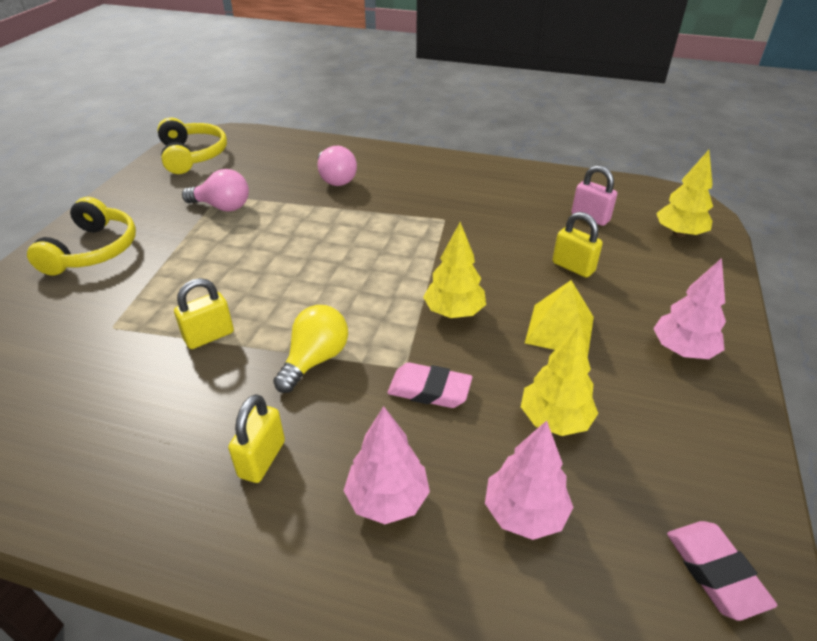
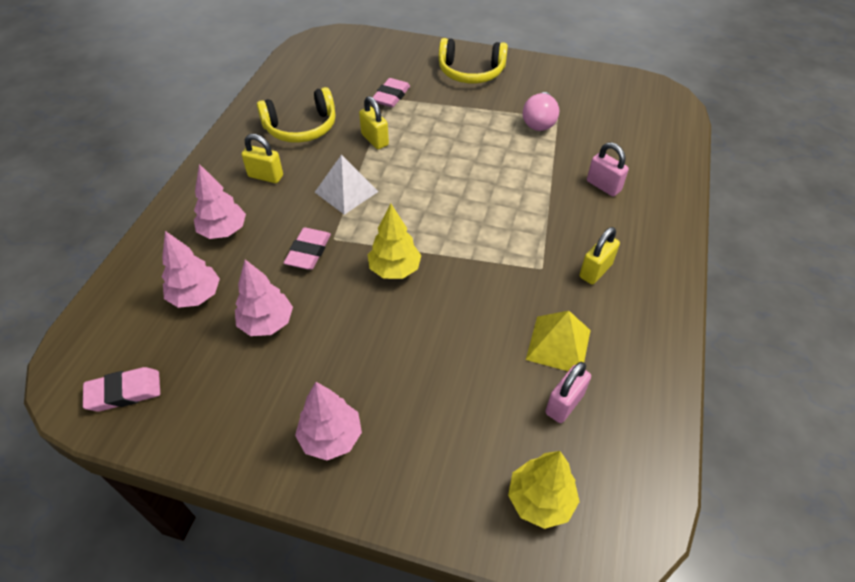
camera: 90 degrees right, 10 degrees up
yellow headphones [157,118,227,174] -> yellow headphones moved to [257,87,336,143]
yellow light bulb [273,305,348,393] -> white pyramid [315,155,378,215]
pink light bulb [317,146,357,186] -> pink padlock [587,142,629,197]
yellow tree [521,326,598,436] -> pink tree [235,259,293,336]
yellow pyramid [525,280,594,357] -> yellow pyramid moved to [526,311,591,371]
yellow padlock [553,212,603,278] -> yellow padlock moved to [579,227,620,284]
none -> pink eraser [372,78,410,107]

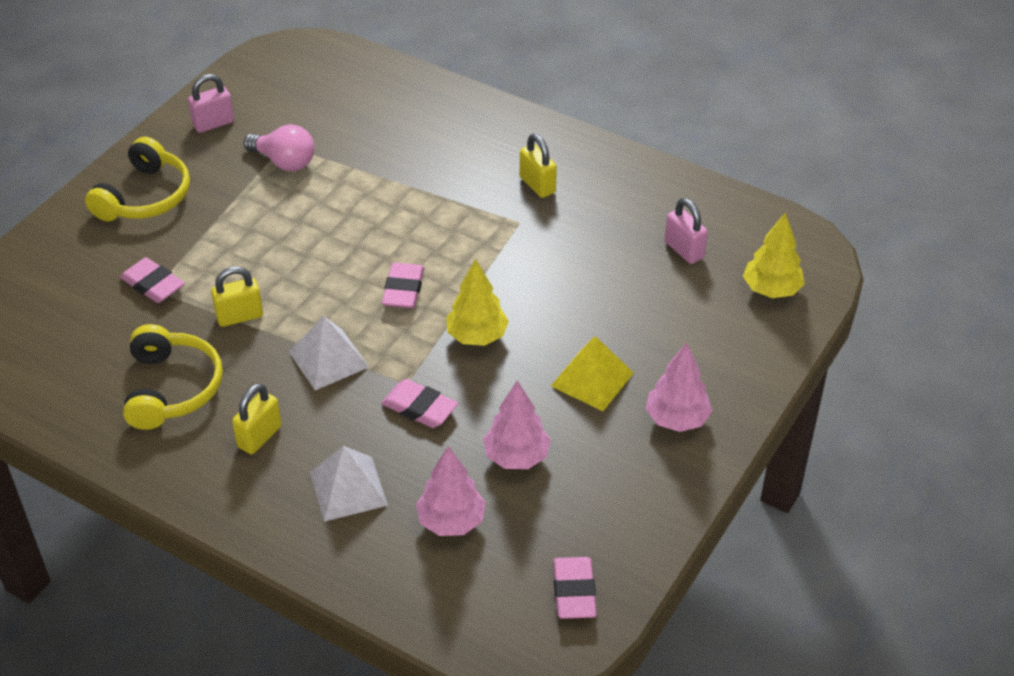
camera: 75 degrees left, 5 degrees down
pink tree [194,164,246,239] -> white pyramid [310,446,388,522]
yellow pyramid [526,311,591,371] -> yellow pyramid moved to [551,336,634,411]
pink padlock [587,142,629,197] -> pink padlock moved to [188,74,234,133]
none -> pink eraser [382,263,424,308]

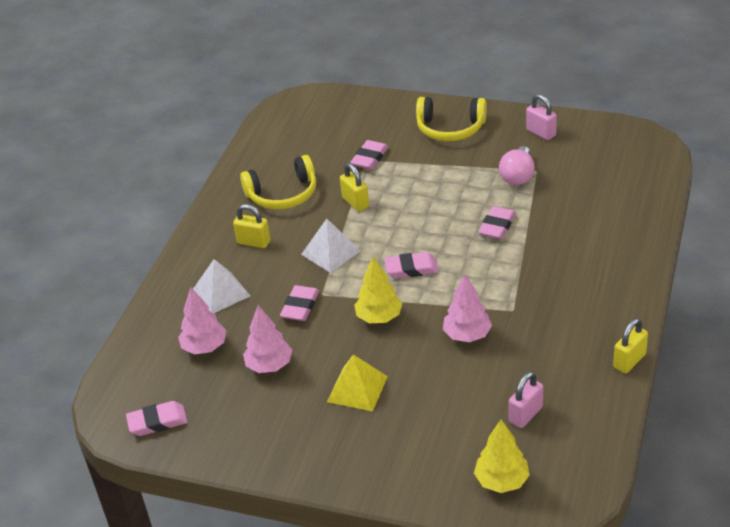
camera: 80 degrees right, 5 degrees down
yellow padlock [520,134,557,198] -> yellow padlock moved to [613,318,648,373]
pink tree [646,342,712,432] -> pink tree moved to [443,274,492,342]
none -> pink eraser [478,206,516,239]

